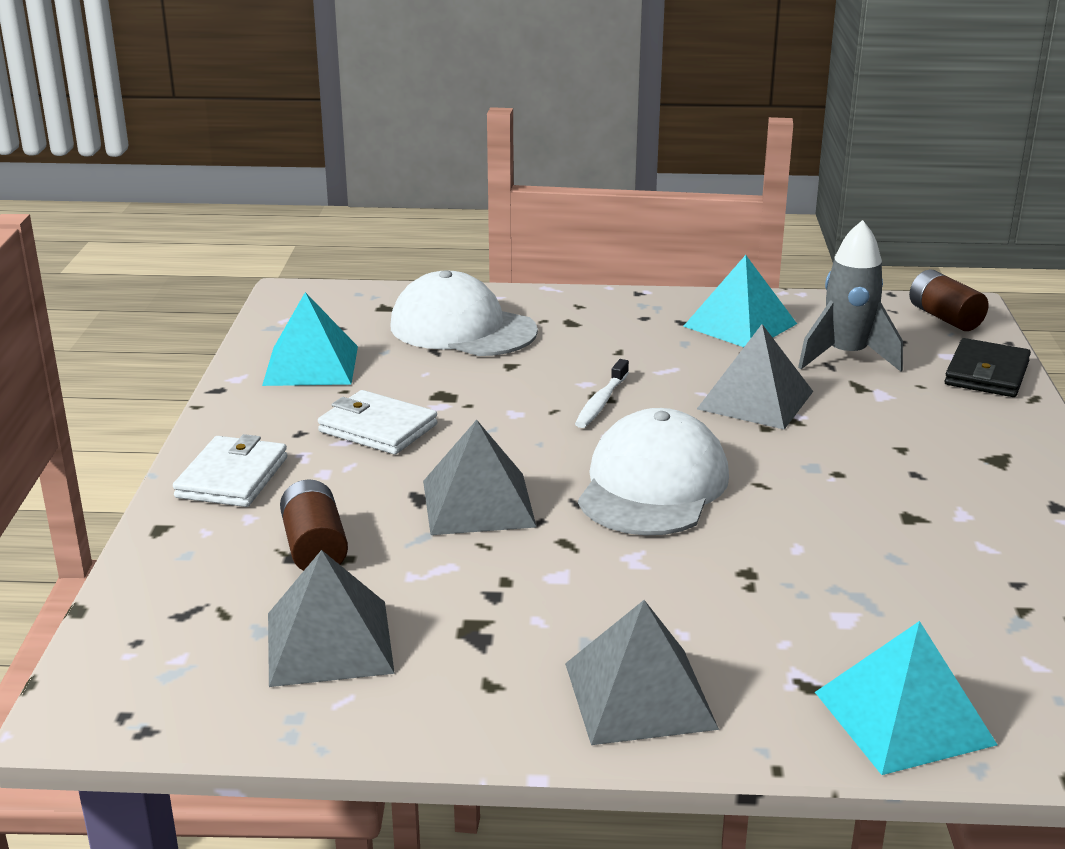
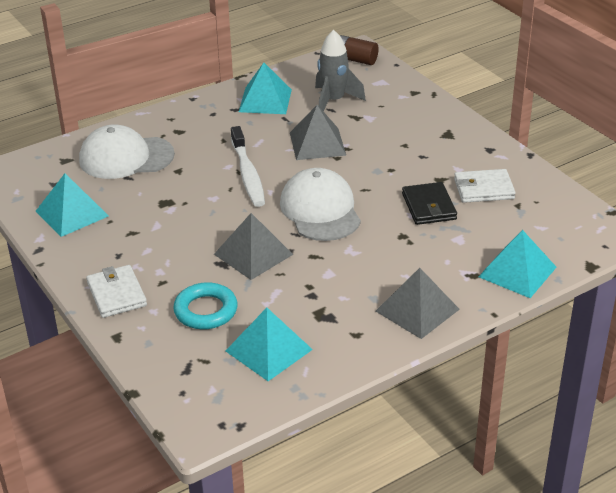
camera: 35 degrees left, 10 degrees up
grey pyramid [268,550,395,687] -> turquoise pyramid [226,308,313,381]
brown battery [280,479,348,571] -> turquoise ring [173,282,238,329]
white wallet [318,390,438,455] -> white wallet moved to [454,169,516,203]
white toothbrush [575,359,629,428] -> white toothbrush [231,126,265,207], size x1.69
black wallet [944,338,1031,397] -> black wallet moved to [402,182,457,225]

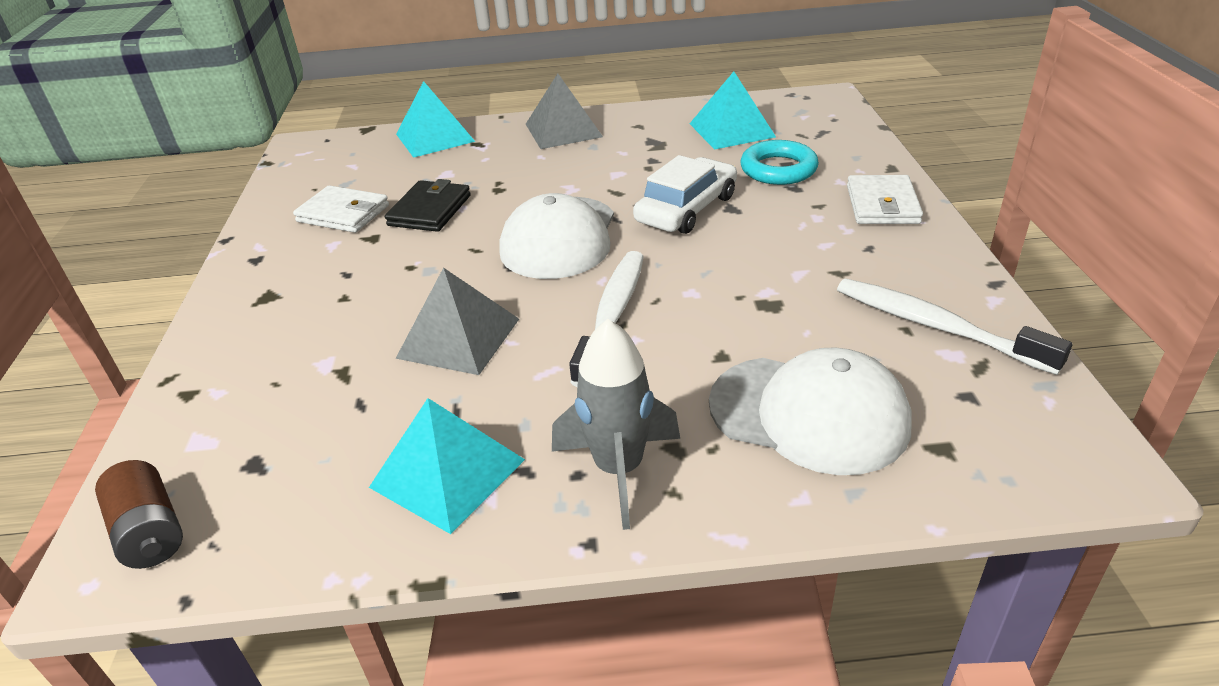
camera: 150 degrees left, 0 degrees up
turquoise pyramid [36,173,108,237] -> white toothbrush [837,278,1072,375]
grey pyramid [214,213,293,280] -> white car [633,155,737,234]
grey rocket [315,30,366,111] -> grey rocket moved to [552,319,680,530]

